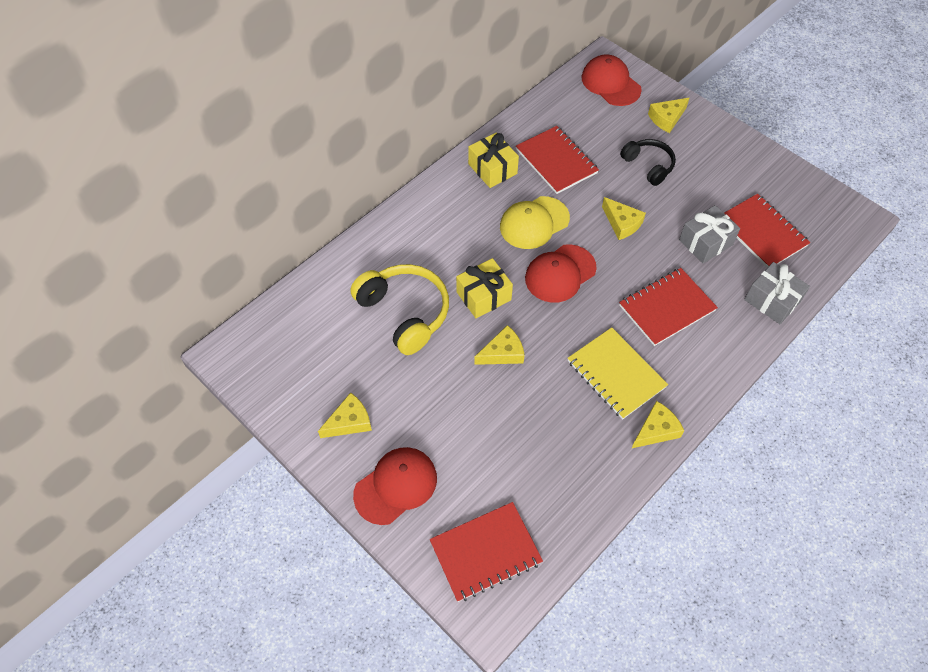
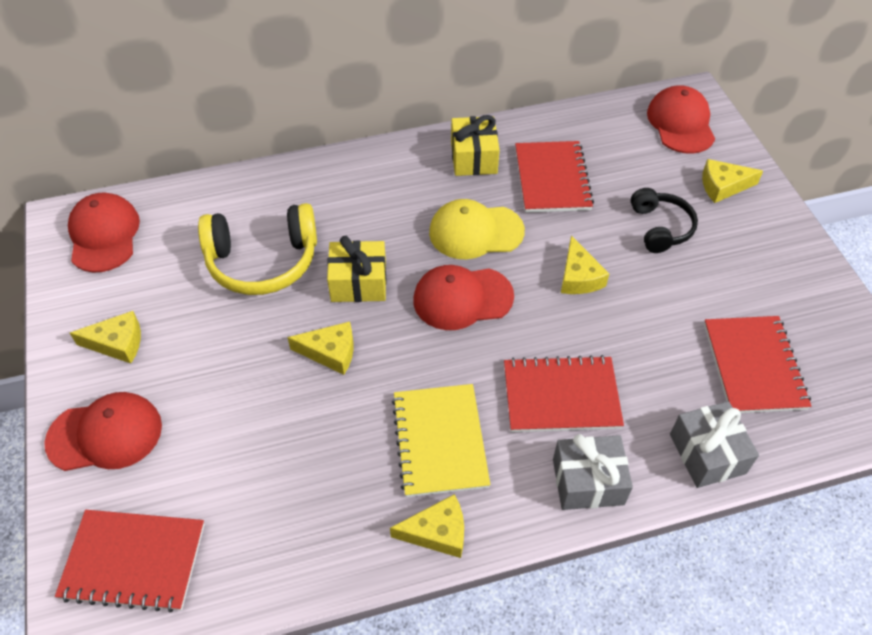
camera: 30 degrees right, 5 degrees down
yellow headphones [350,264,449,355] -> yellow headphones turned 90 degrees clockwise [198,203,317,295]
grey gift [679,205,740,263] -> grey gift moved to [553,434,633,510]
none -> red cap [68,193,140,272]

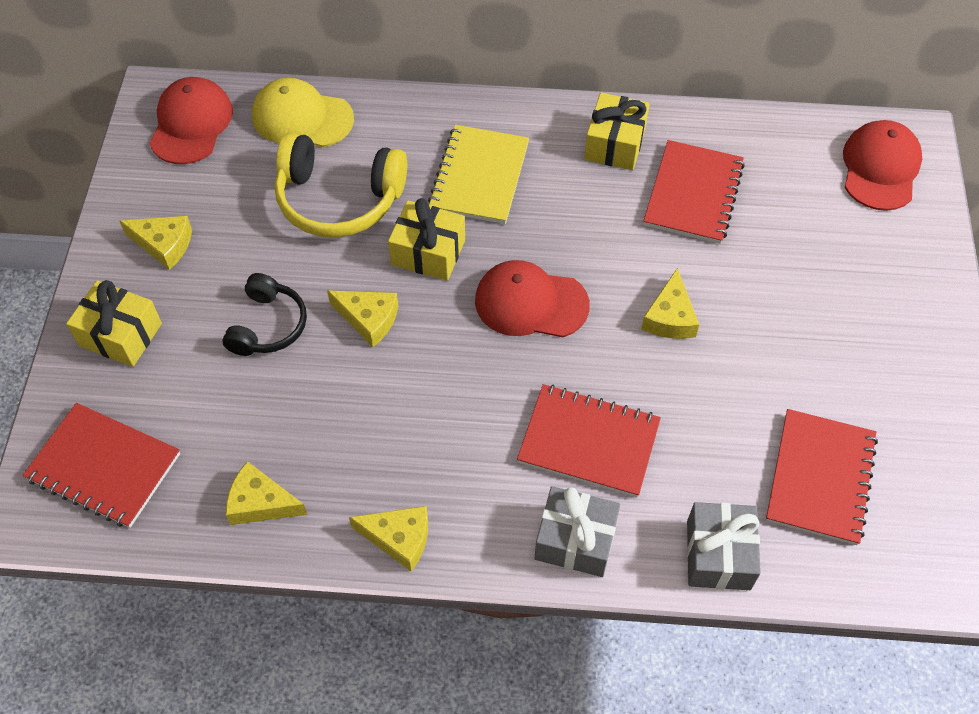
camera: 20 degrees right, 5 degrees up
red cap [44,392,162,471] -> yellow gift [66,280,162,367]
yellow notebook [392,384,490,497] -> yellow notebook moved to [428,125,529,224]
yellow cap [429,199,525,259] -> yellow cap moved to [252,77,354,147]
black headphones [631,188,698,253] -> black headphones moved to [222,273,307,356]
yellow cheese [702,159,763,203] -> yellow cheese moved to [226,461,307,525]

